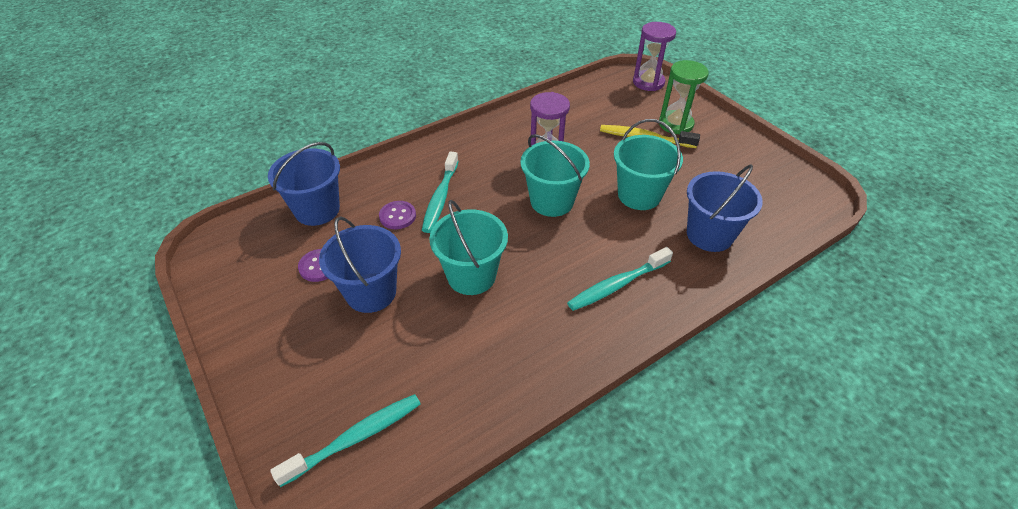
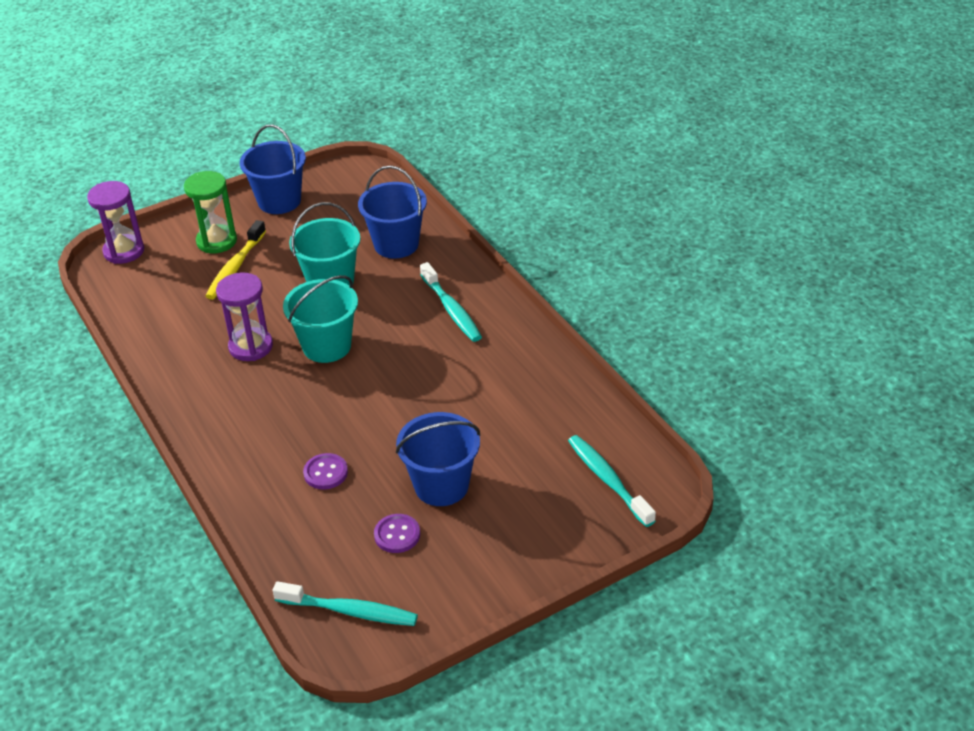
camera: 85 degrees left, 5 degrees down
blue bucket [268,142,340,226] -> blue bucket moved to [240,124,306,214]
turquoise toothbrush [422,152,459,233] -> turquoise toothbrush moved to [273,581,418,626]
turquoise bucket [429,200,508,295] -> none

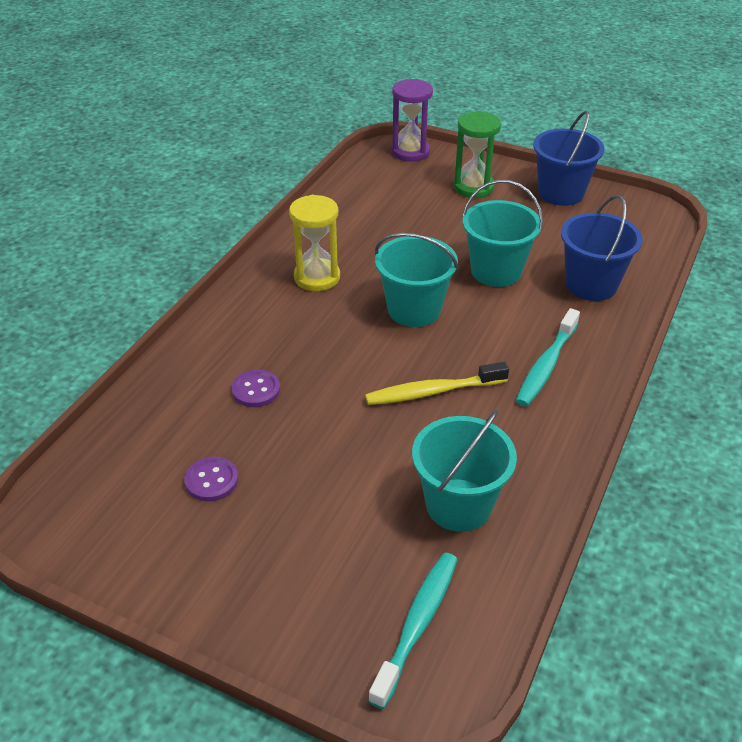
camera: 55 degrees right, 0 degrees up
yellow toothbrush [205,220,266,300] -> yellow toothbrush moved to [365,362,509,405]
purple hourglass [216,272,273,361] -> none
turquoise toothbrush [273,581,418,626] -> none
blue bucket [396,412,480,506] -> none
none -> yellow hourglass [289,195,340,291]
none -> turquoise bucket [412,410,517,532]

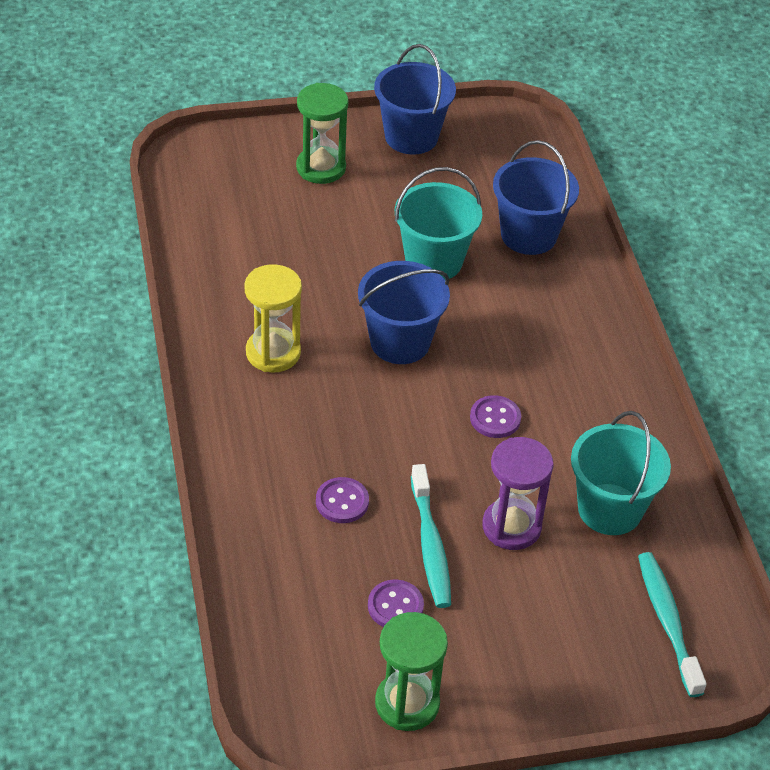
camera: 40 degrees left, 5 degrees up
yellow toothbrush [365,362,509,405] -> purple button [470,395,521,438]
turquoise bucket [375,233,458,327] -> blue bucket [358,261,450,364]
purple hourglass [391,79,433,162] -> purple hourglass moved to [482,437,554,550]
turquoise toothbrush [516,308,580,406] -> turquoise toothbrush moved to [411,464,451,608]
none -> green hourglass [375,612,448,731]

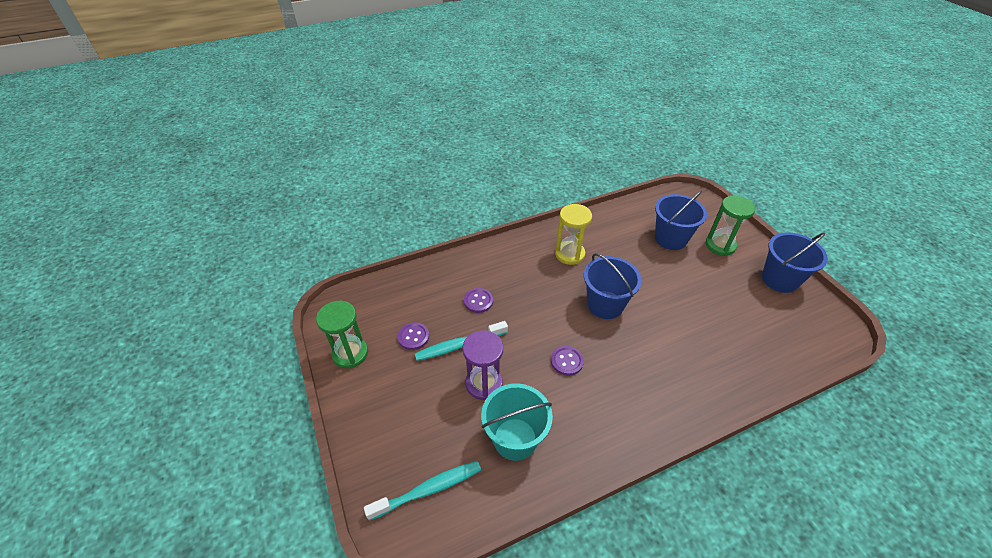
camera: 80 degrees right, 0 degrees up
turquoise bucket [395,167,482,280] -> none
blue bucket [493,140,579,255] -> blue bucket moved to [655,191,707,250]

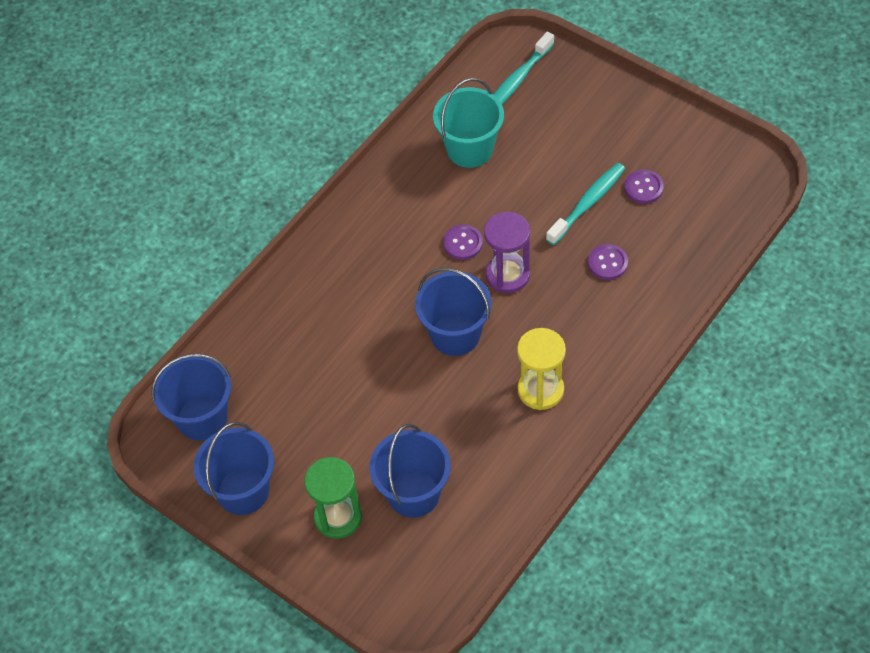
camera: 155 degrees right, 10 degrees up
green hourglass [316,301,368,368] -> none
purple hourglass [462,330,503,400] -> purple hourglass moved to [484,212,530,293]
none -> blue bucket [151,354,231,441]

